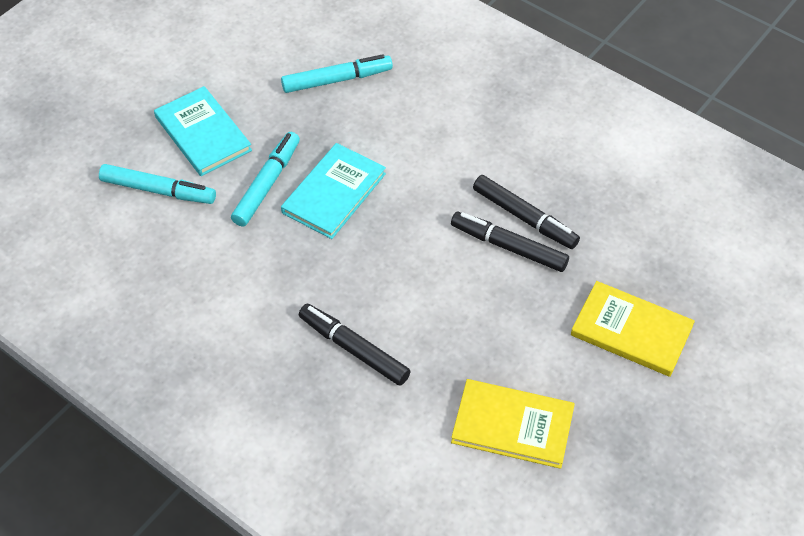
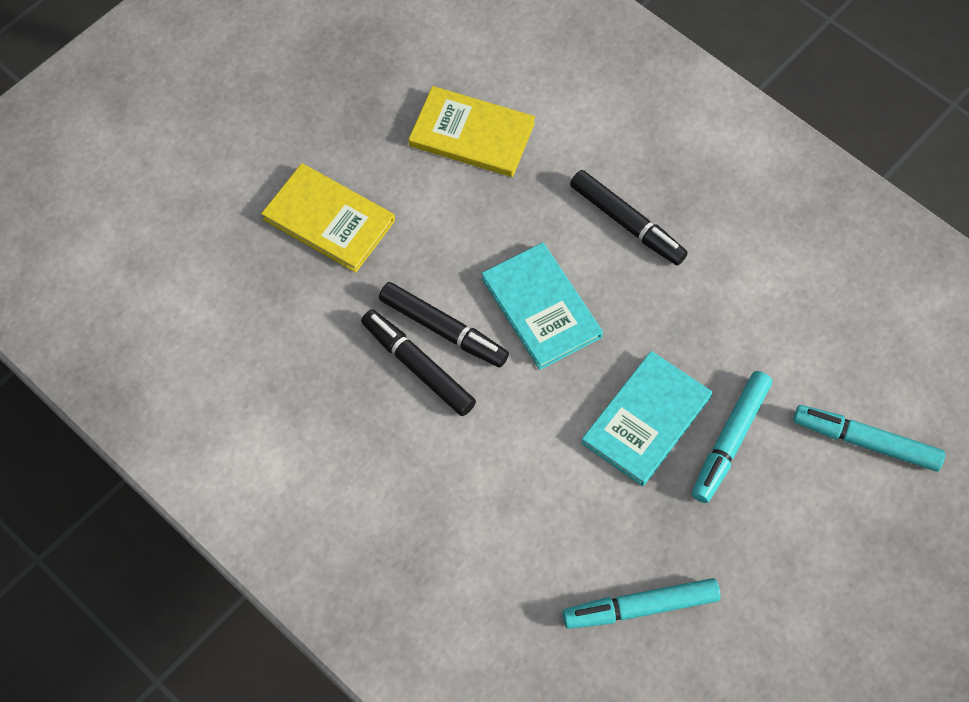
camera: 175 degrees left, 10 degrees up
turquoise book [154,86,252,176] -> turquoise book moved to [482,242,603,370]

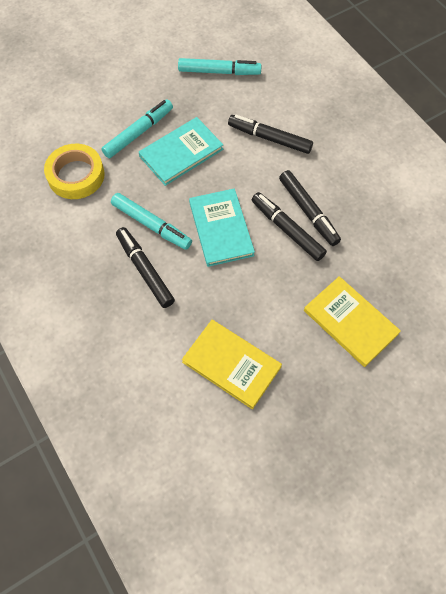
camera: 165 degrees left, 0 degrees up
turquoise marker [793,405,945,471] -> turquoise marker moved to [111,193,192,250]
none -> yellow tape [44,144,105,199]
none -> black marker [228,115,313,154]

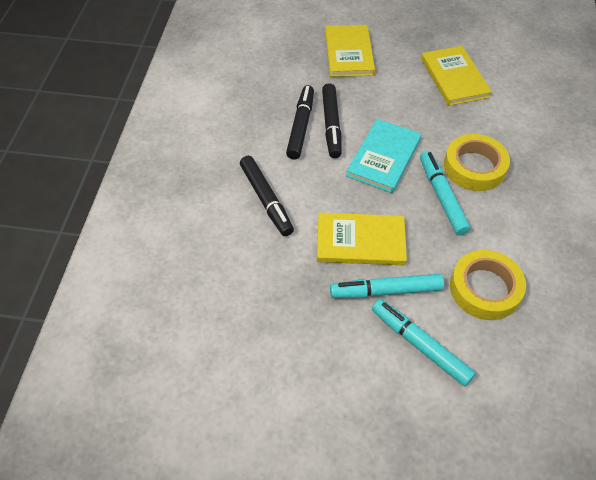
camera: 140 degrees left, 10 degrees down
black marker [116,227,175,308] -> yellow tape [444,134,510,191]
turquoise book [139,117,223,186] -> yellow book [317,213,407,265]
turquoise marker [178,58,262,75] -> turquoise marker moved to [372,299,476,386]

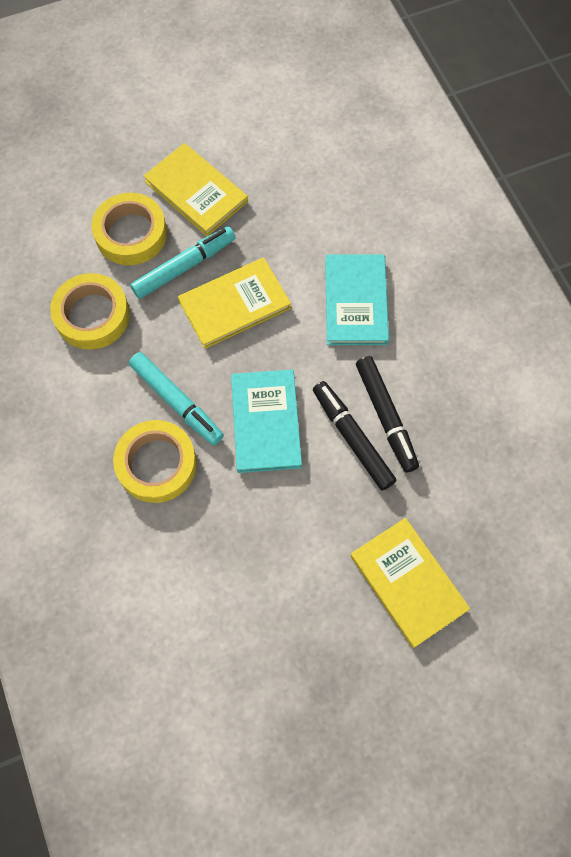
camera: 150 degrees right, 15 degrees up
black marker [240,156,294,236] -> turquoise book [325,255,389,345]
turquoise marker [372,299,476,386] -> yellow tape [91,193,167,265]
yellow book [421,46,492,106] -> yellow book moved to [143,143,248,236]

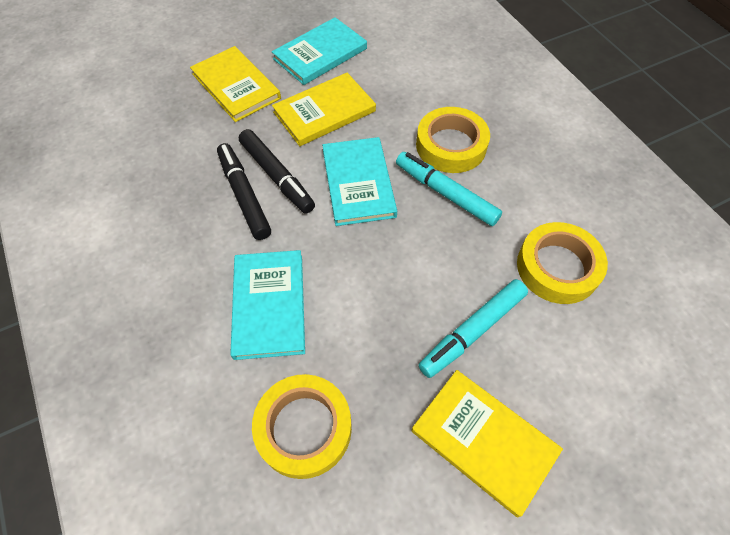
camera: 175 degrees right, 10 degrees down
yellow tape [91,193,167,265] -> yellow tape moved to [252,374,352,479]
yellow book [178,257,291,349] -> yellow book moved to [272,73,376,146]
none -> turquoise book [272,17,367,85]

